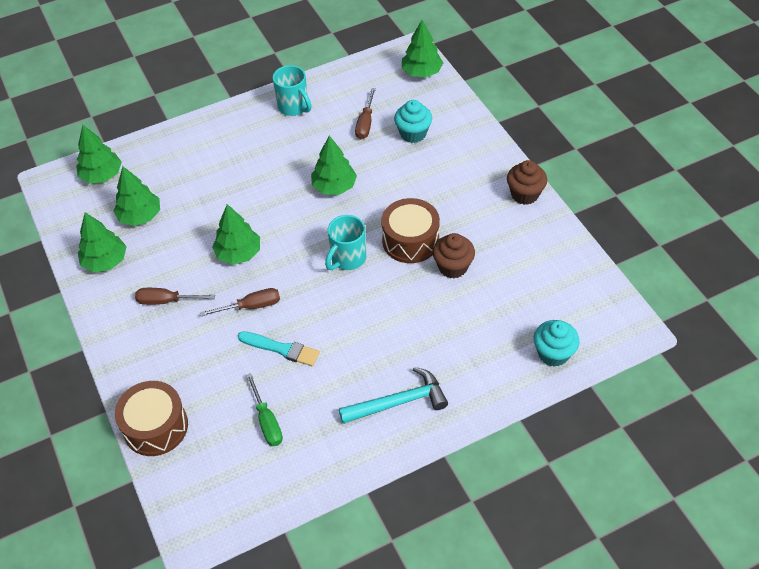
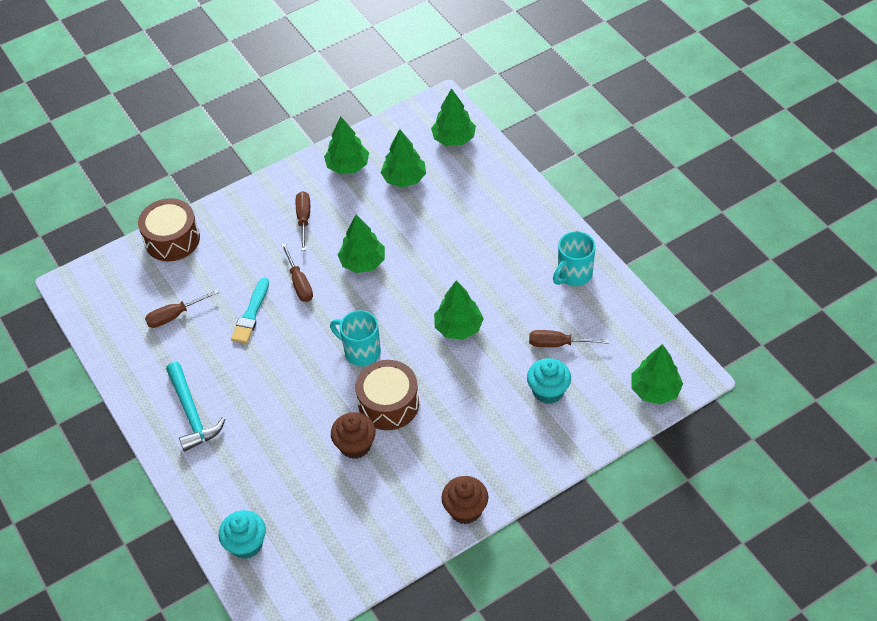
camera: 85 degrees right, 0 degrees up
green screwdriver [246,373,283,446] -> brown screwdriver [145,289,219,328]

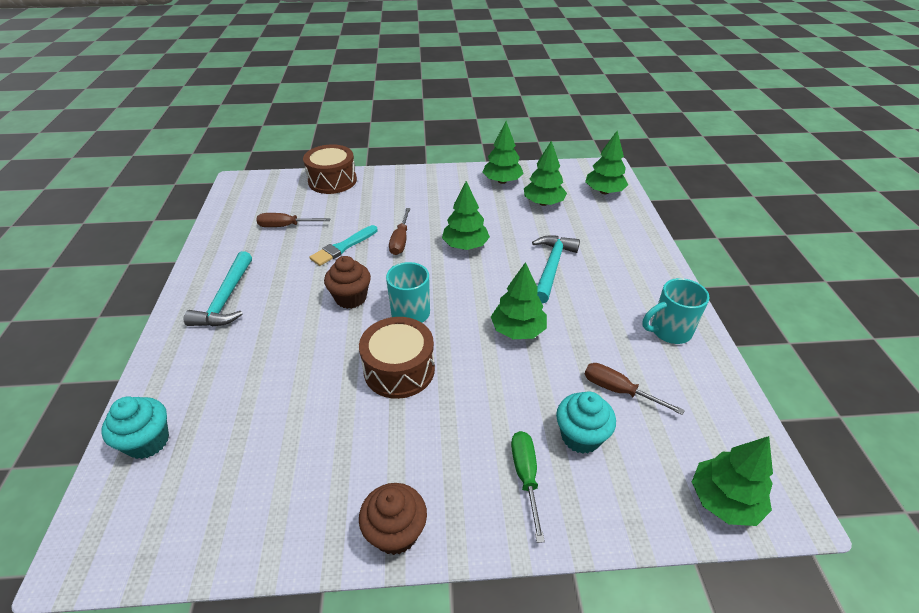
camera: 25 degrees right, 10 degrees down
brown screwdriver [296,191,310,251] -> none
brown cupcake [331,412,376,459] -> brown cupcake moved to [324,256,371,309]
none -> green screwdriver [511,431,545,543]
none -> turquoise hammer [532,236,580,304]

